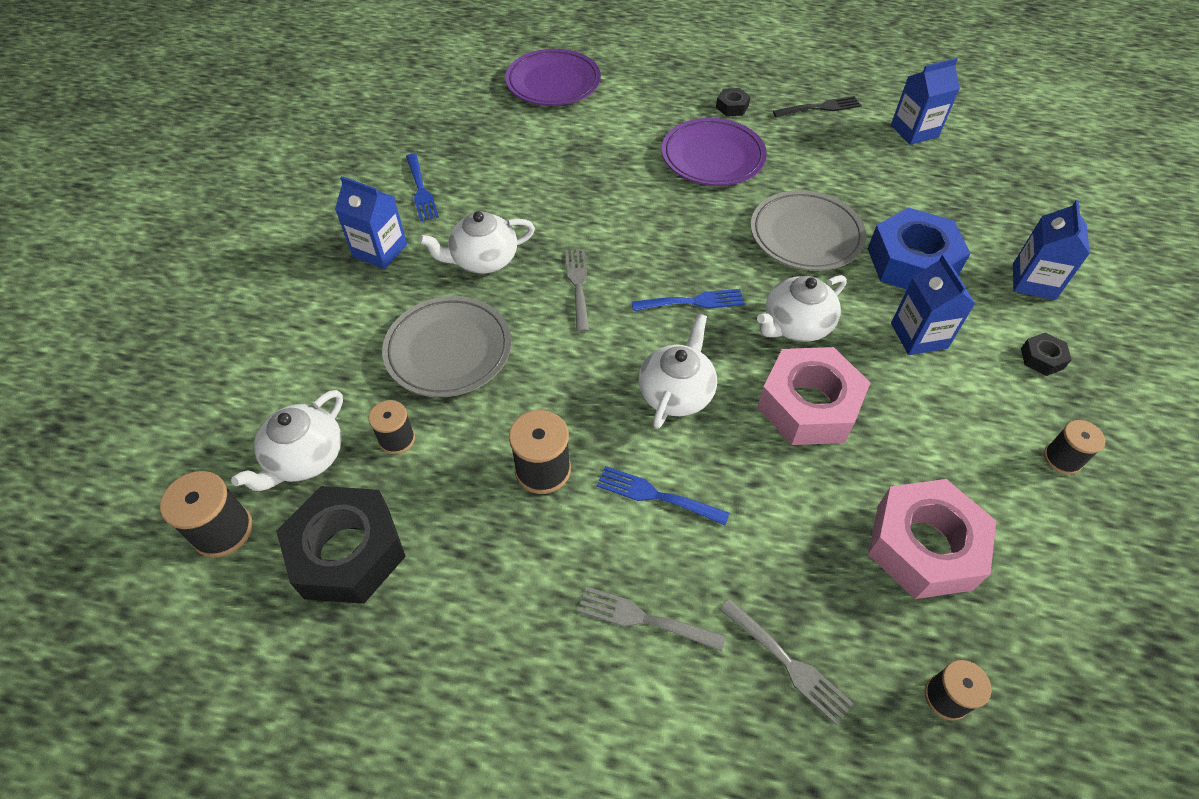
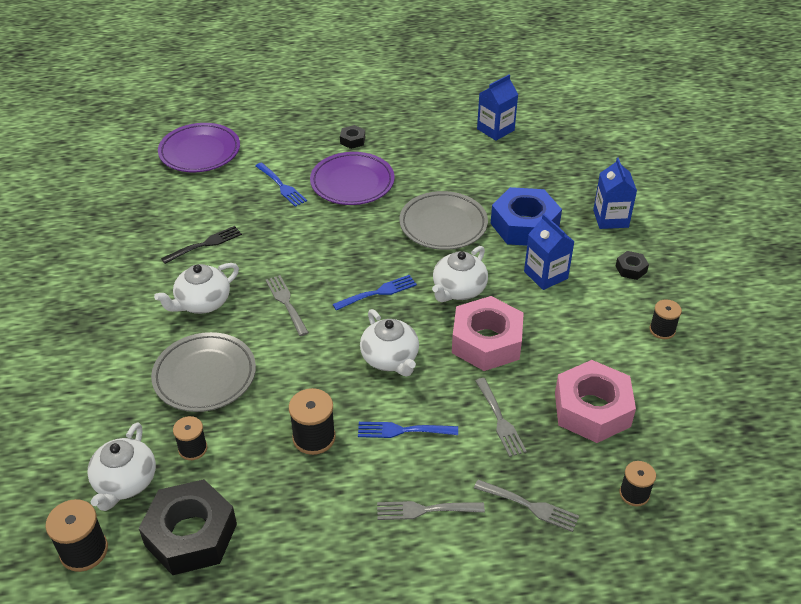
camera: 20 degrees left, 10 degrees down
blue carton [335,176,407,269] -> none
blue fork [406,154,439,221] -> blue fork moved to [256,162,307,207]
white teapot [638,314,717,429] -> white teapot turned 150 degrees clockwise [360,309,419,377]
black fork [773,96,862,117] -> black fork moved to [161,226,242,264]
none -> grey fork [475,378,527,457]

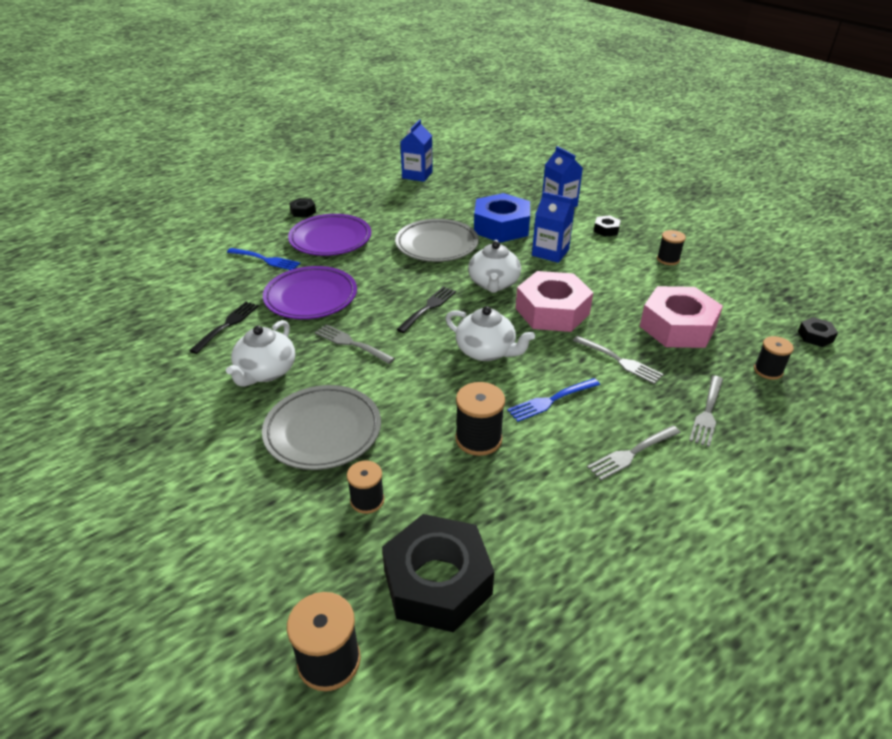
camera: 30 degrees left, 5 degrees down
white teapot [87,422,156,511] -> none
purple plate [158,123,240,172] -> purple plate moved to [263,266,357,319]
blue fork [332,275,417,311] -> black fork [396,286,456,333]
grey fork [474,479,579,532] -> grey fork turned 120 degrees clockwise [689,375,723,447]
none -> black nut [798,317,838,347]

